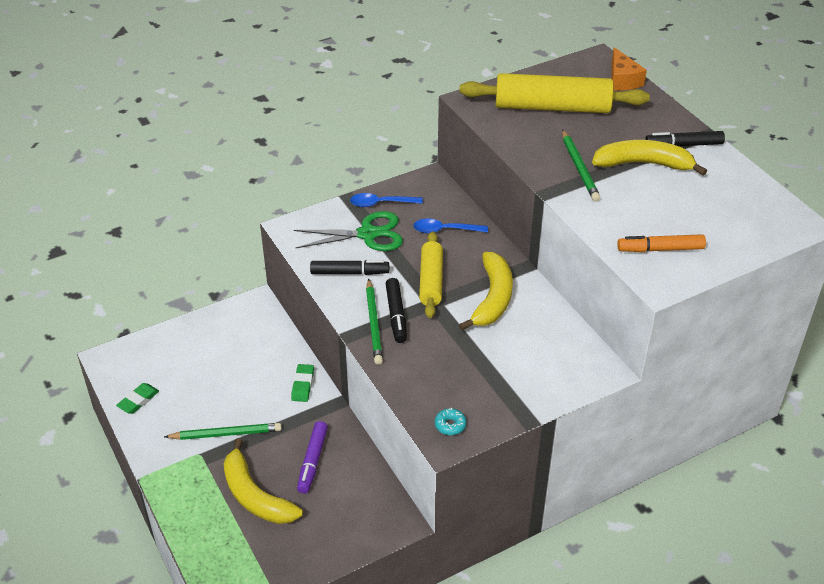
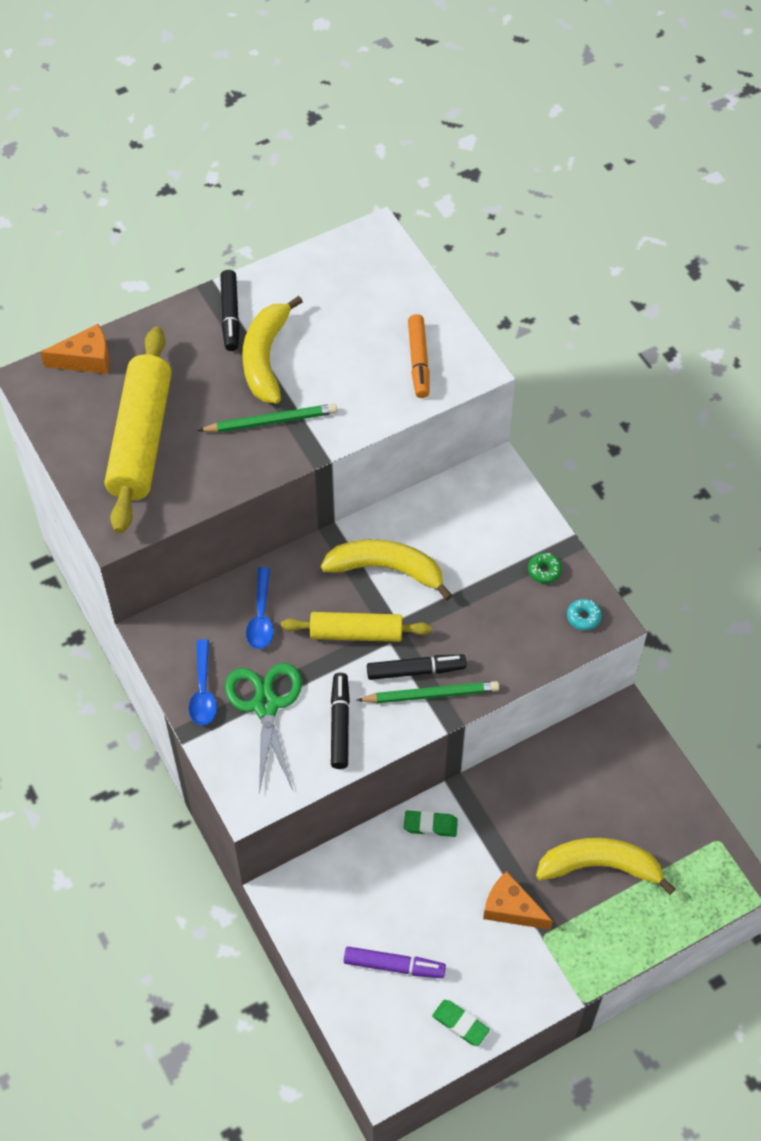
camera: 90 degrees left, 15 degrees up
green pencil [164,423,282,440] -> orange cheese [483,871,553,930]
yellow banana [223,438,303,524] -> yellow banana turned 135 degrees counterclockwise [536,838,676,895]
purple marker [297,421,328,494] -> purple marker moved to [344,947,446,978]
none -> green donut [528,553,562,583]

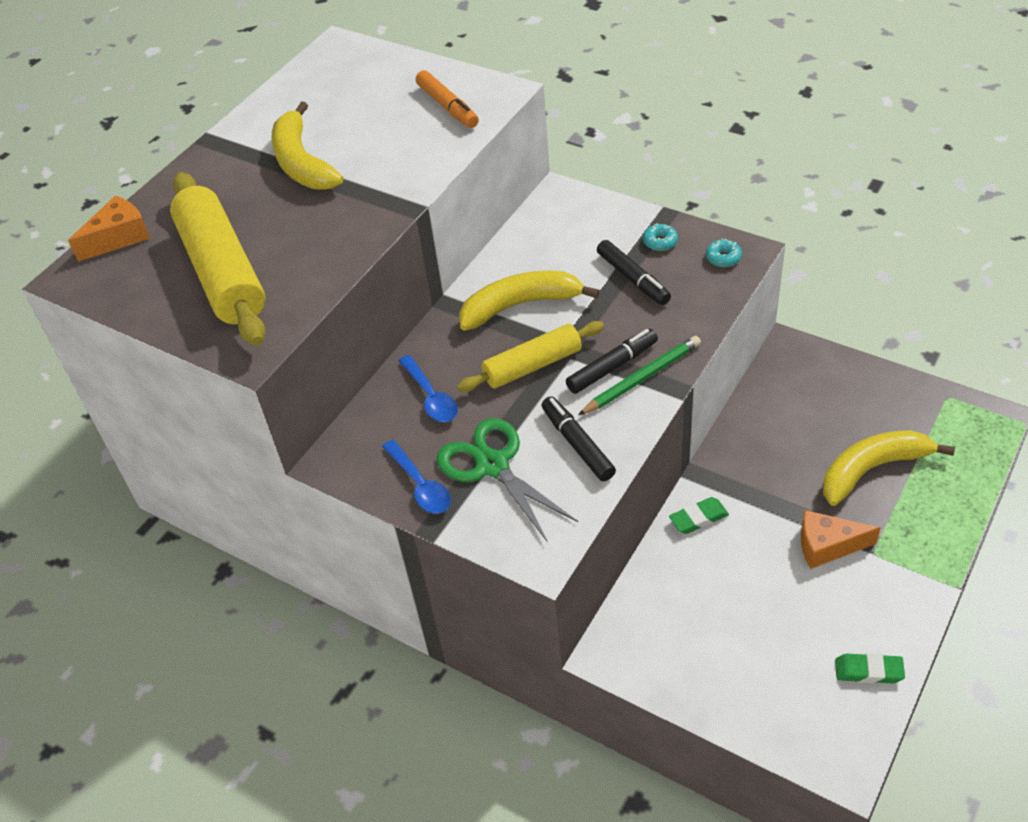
camera: 25 degrees left, 10 degrees down
green pencil [198,404,337,433] -> none
black marker [220,270,240,351] -> black marker moved to [597,240,671,305]
purple marker [344,947,446,978] -> none
green donut [528,553,562,583] -> turquoise donut [643,223,678,251]

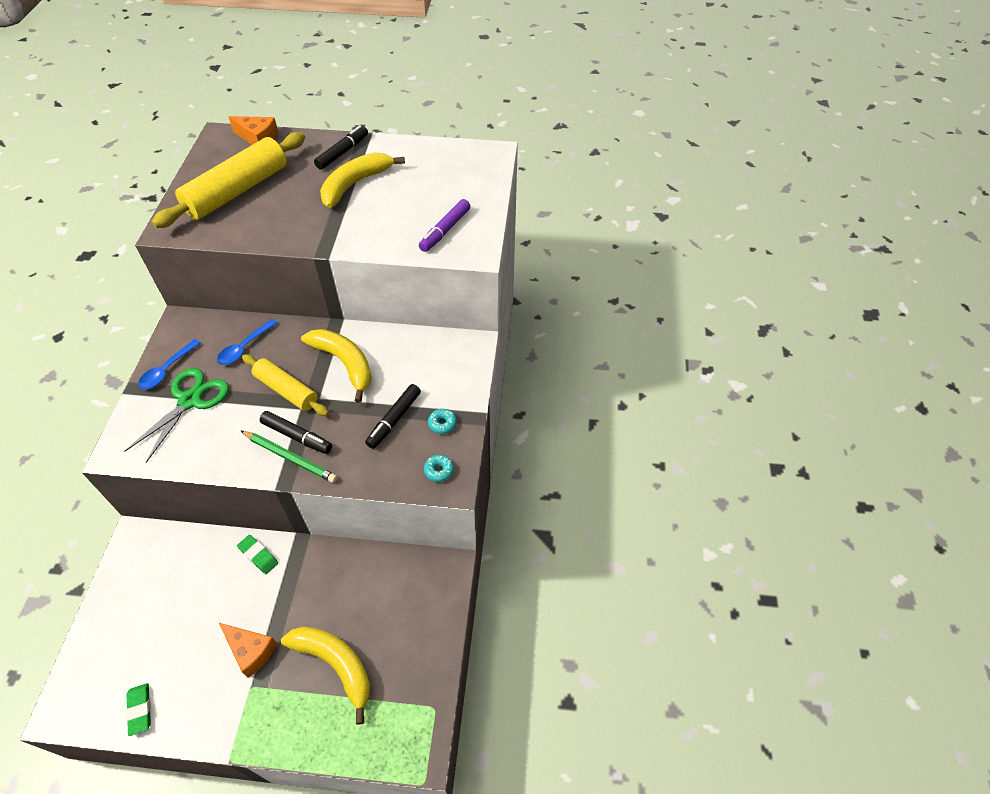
camera: 60 degrees right, 5 degrees up
orange marker [416,70,479,128] -> purple marker [419,199,470,252]
black marker [542,396,616,481] -> black marker moved to [314,125,368,170]
orange cheese [801,510,880,569] -> orange cheese turned 150 degrees clockwise [219,623,277,678]

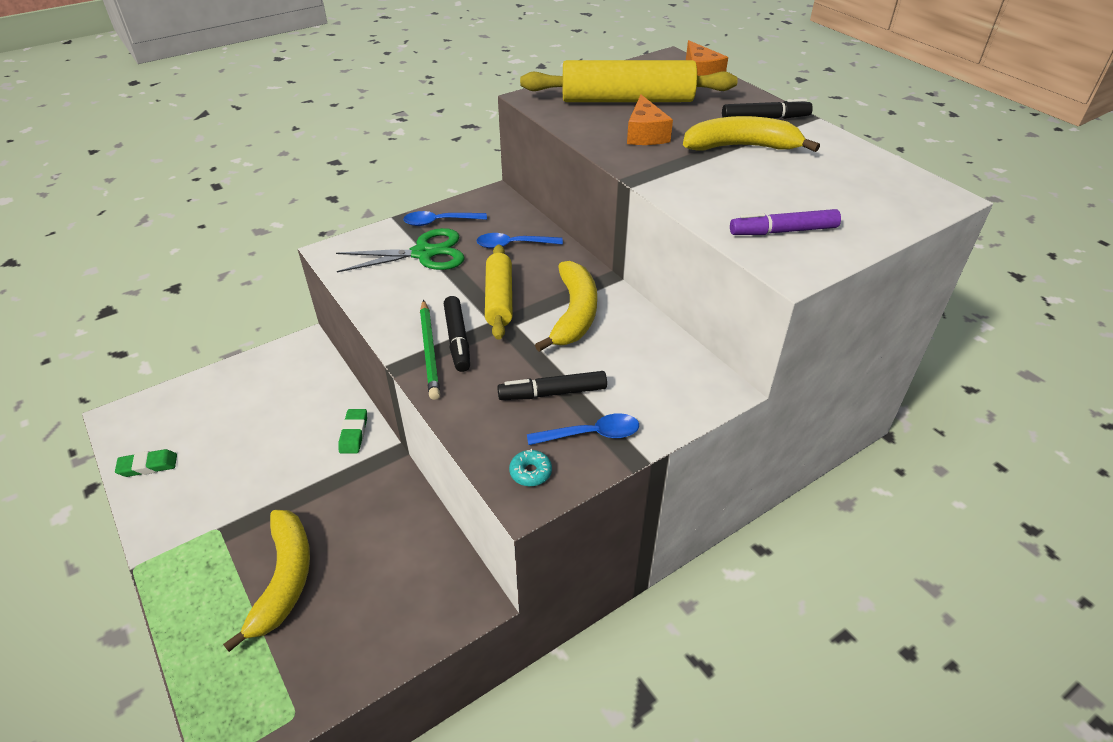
camera: 50 degrees right, 10 degrees down
green eraser [126,683,151,736] -> green eraser turned 45 degrees clockwise [115,449,177,477]
orange cheese [219,623,277,678] -> orange cheese moved to [627,95,673,145]
turquoise donut [428,409,457,434] -> blue spoon [527,413,639,445]

